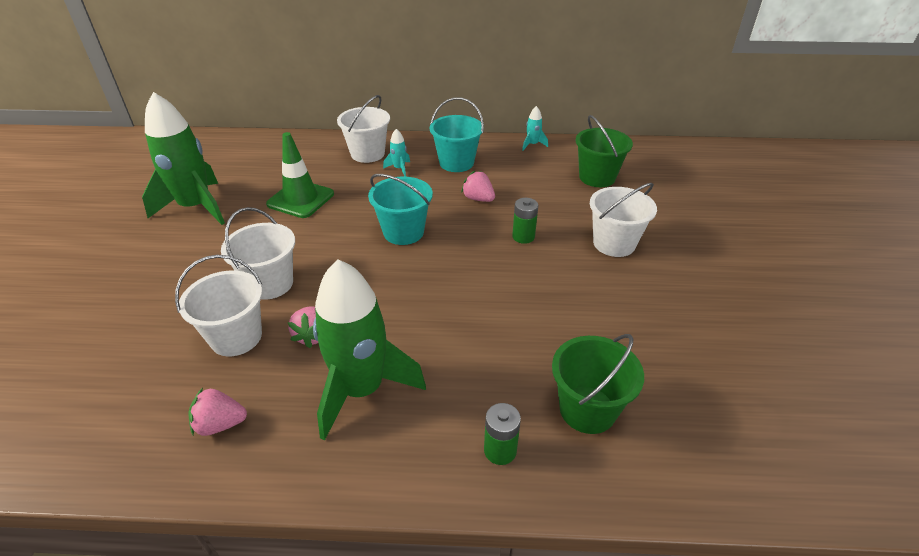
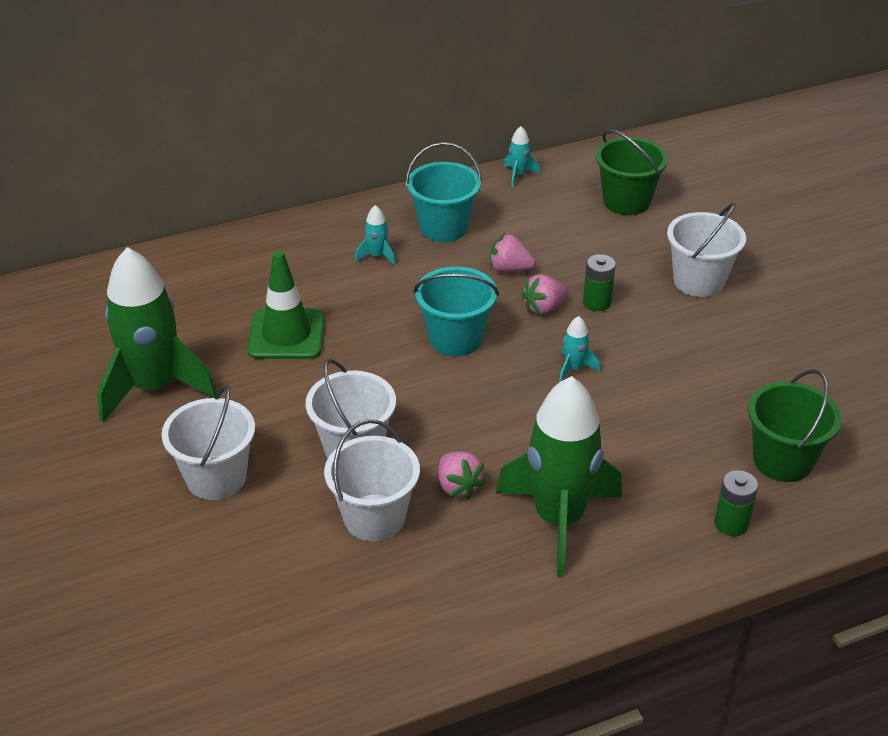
camera: 25 degrees left, 0 degrees up
pink strawberry [189,388,247,436] -> pink strawberry moved to [521,274,568,315]
white bucket [337,95,390,163] -> white bucket moved to [161,385,255,500]
none -> turquoise rocket [559,316,600,382]

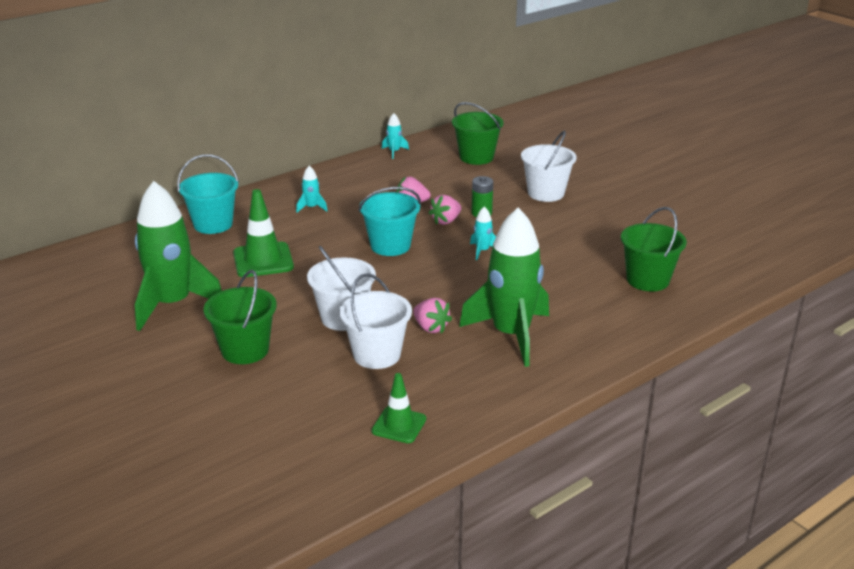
camera: 15 degrees left, 10 degrees down
white bucket [161,385,255,500] -> green bucket [203,270,277,364]
turquoise bucket [406,142,482,242] -> turquoise bucket moved to [177,154,239,234]
green battery [714,470,758,536] -> none
none -> green traffic cone [371,373,426,443]

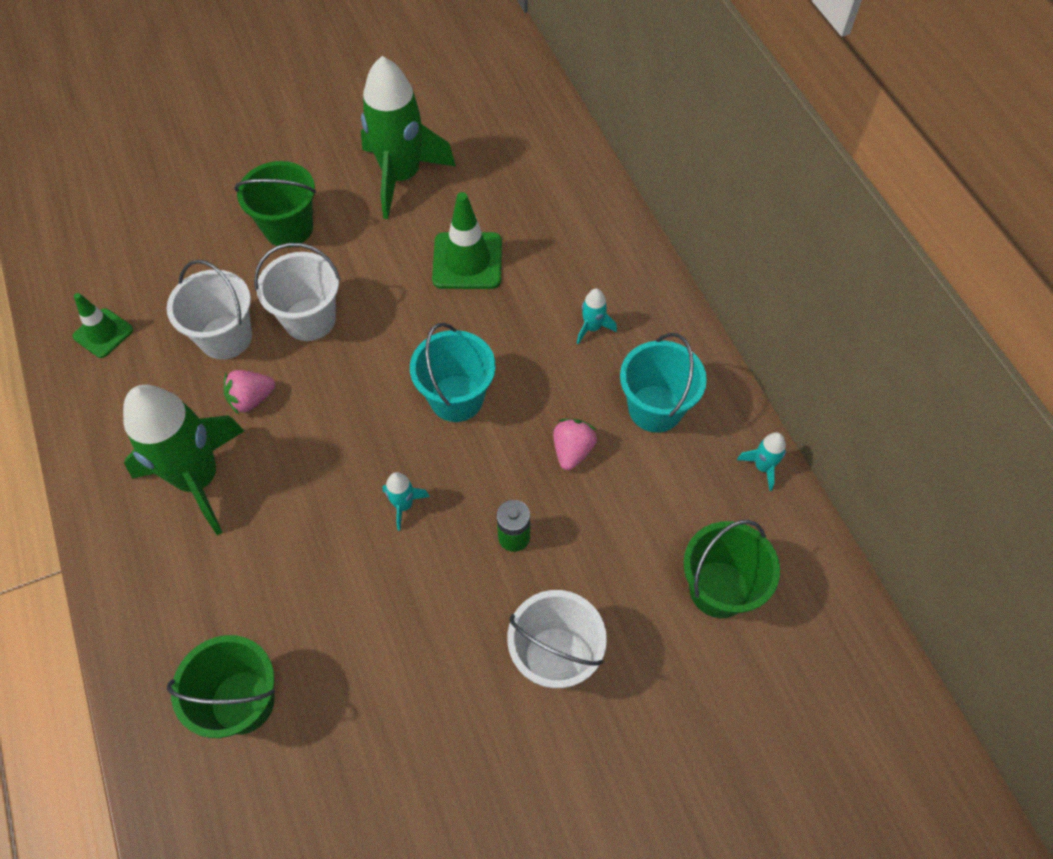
camera: 105 degrees right, 30 degrees up
turquoise bucket [177,154,239,234] -> turquoise bucket moved to [620,333,707,433]
pink strawberry [429,195,461,225] -> none

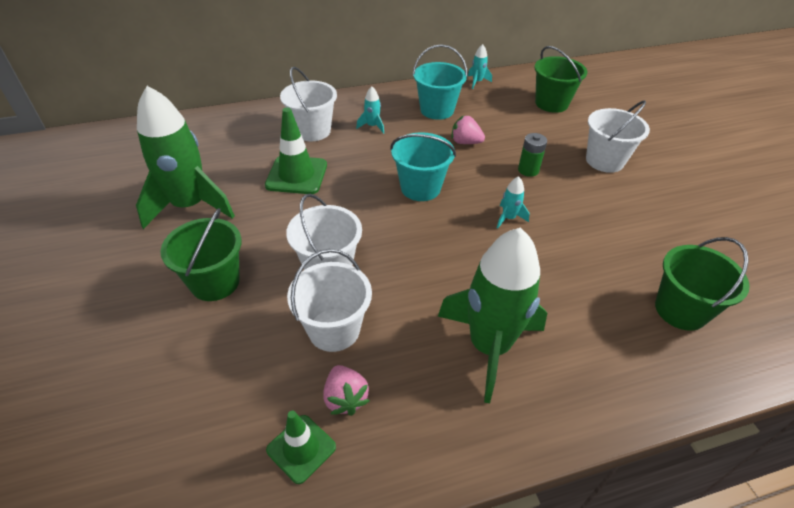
camera: 85 degrees left, 15 degrees down
pink strawberry [224,370,275,415] -> pink strawberry moved to [324,365,370,416]
none -> white bucket [280,67,337,141]

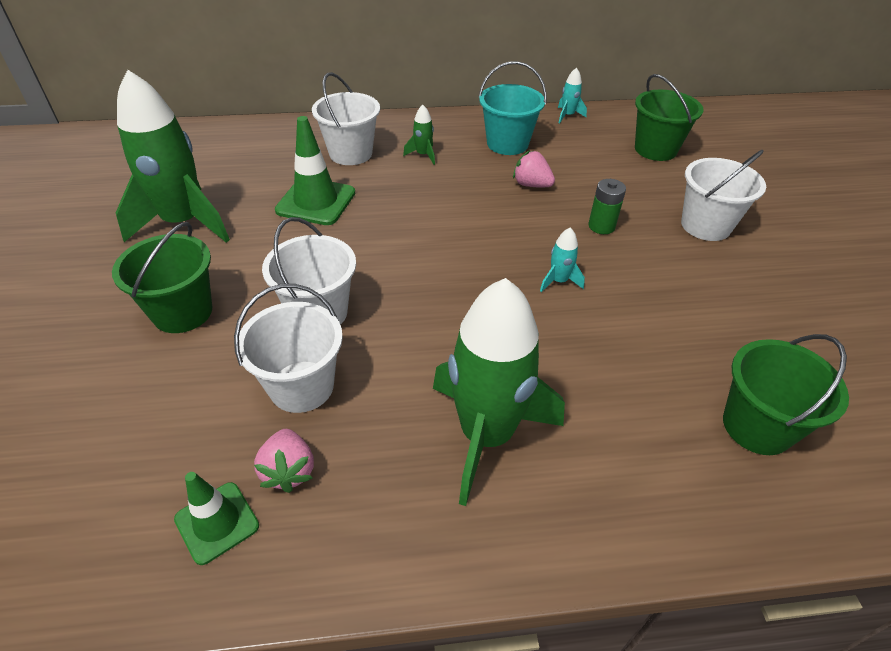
camera: 10 degrees right, 0 degrees up
turquoise rocket [356,86,384,134] -> green rocket [403,105,435,165]
turquoise bucket [390,132,456,201] -> none

